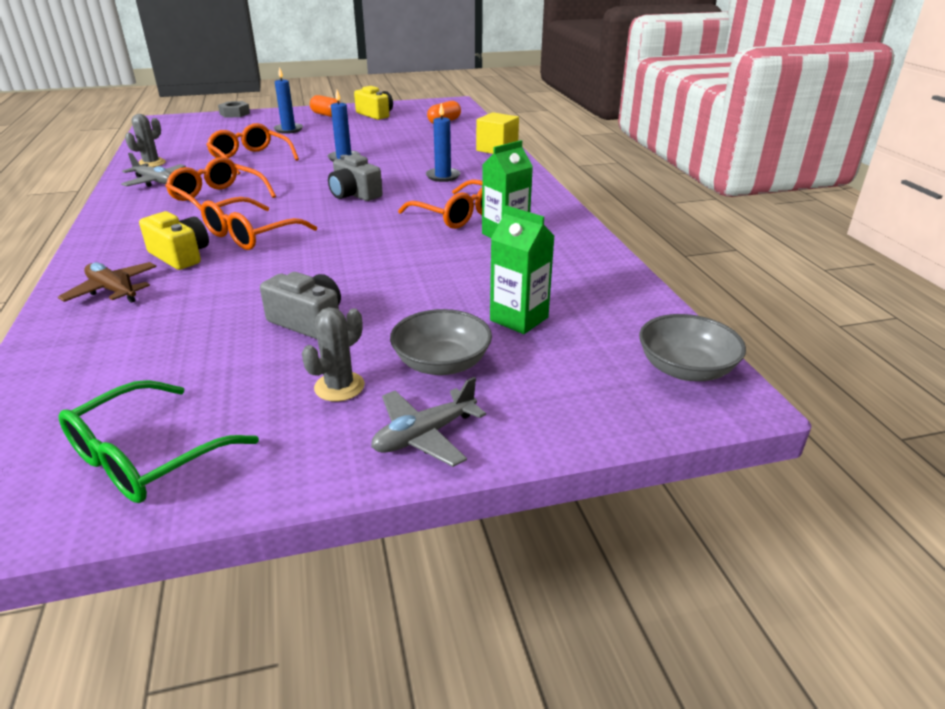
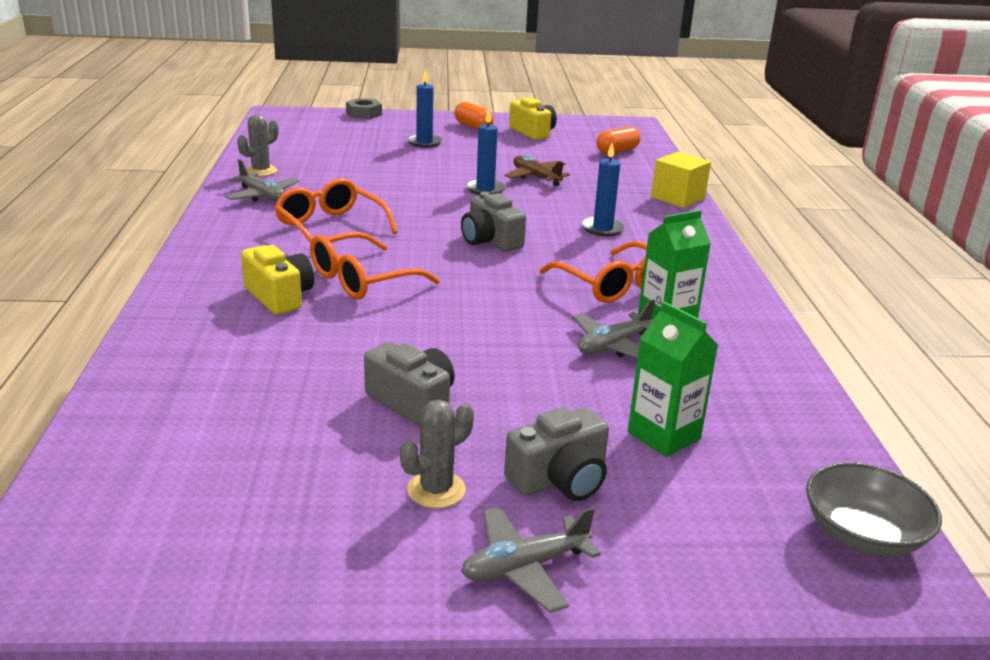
camera: 10 degrees right, 5 degrees down
brown plane [58,262,157,303] -> brown plane moved to [505,155,570,187]
green glasses [58,380,259,503] -> none
orange glasses [206,123,299,175] -> none
grey bowl [390,309,492,375] -> grey camera [504,407,609,501]
none -> grey plane [572,300,655,359]

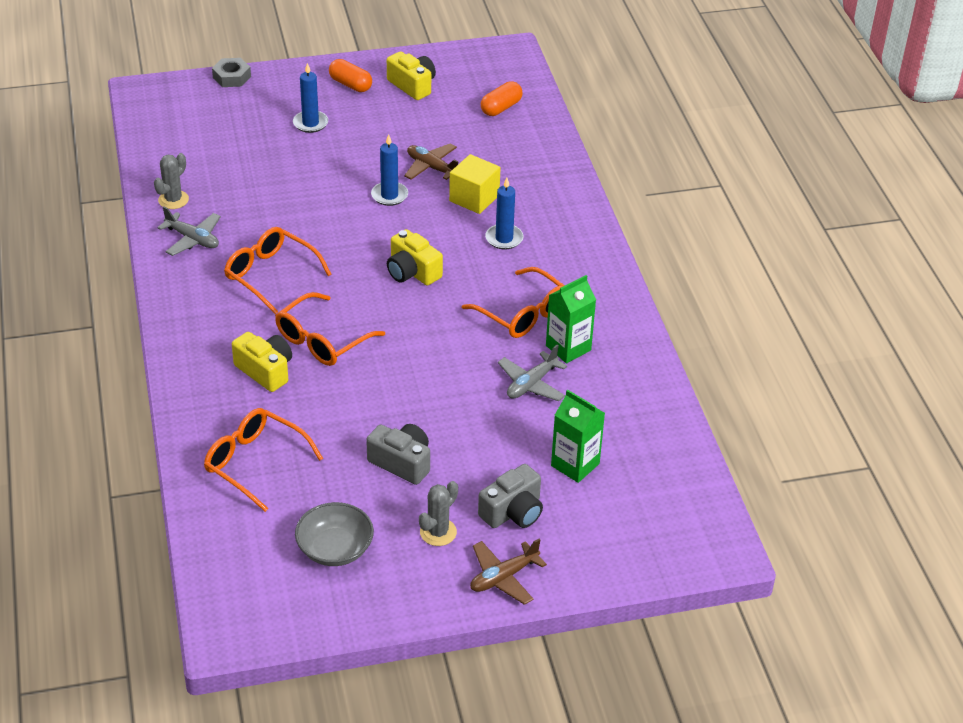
camera: 10 degrees left, 15 degrees up
grey camera [461,192,526,252] -> yellow camera [387,229,443,286]
grey plane [461,506,601,613] -> brown plane [470,539,547,605]
yellow cube [651,152,711,208] -> yellow cube moved to [449,154,501,214]
grey bowl [806,462,942,557] -> grey bowl moved to [295,502,374,566]
none -> orange glasses [204,408,323,512]

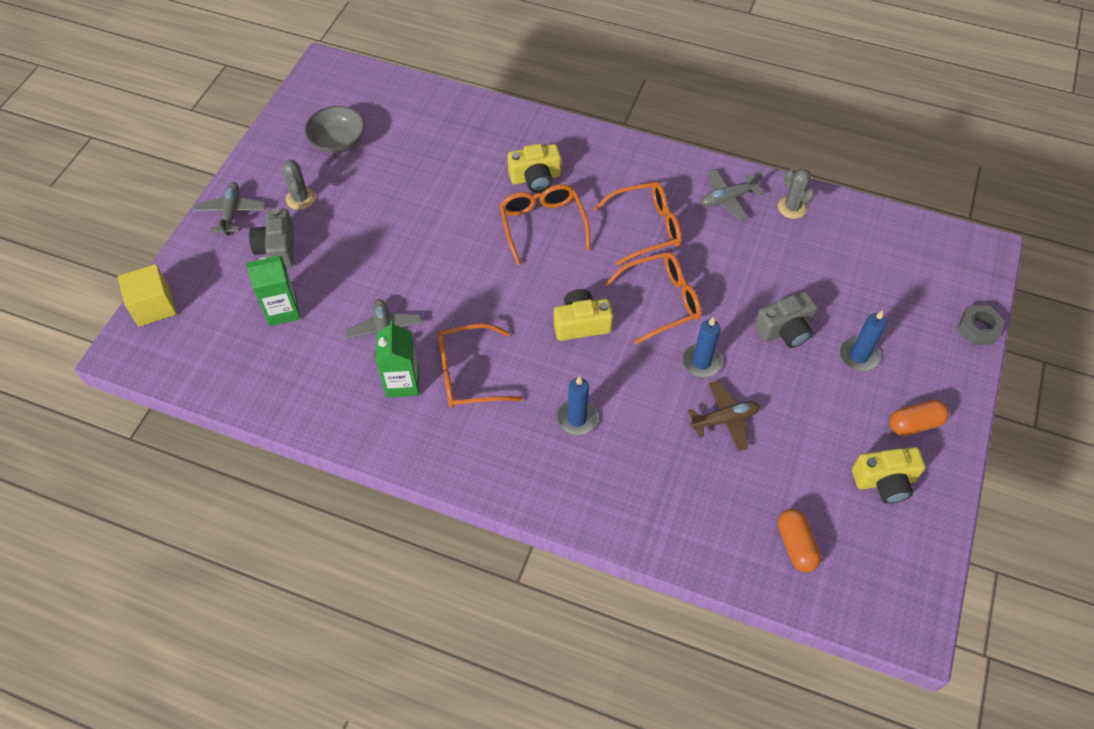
camera: 125 degrees right, 15 degrees up
orange glasses [204,408,323,512] -> orange glasses moved to [605,252,702,344]
grey camera [366,424,430,485] -> grey camera moved to [754,292,817,348]
yellow cube [449,154,501,214] -> yellow cube moved to [118,264,177,327]
brown plane [470,539,547,605] -> grey plane [194,182,266,236]

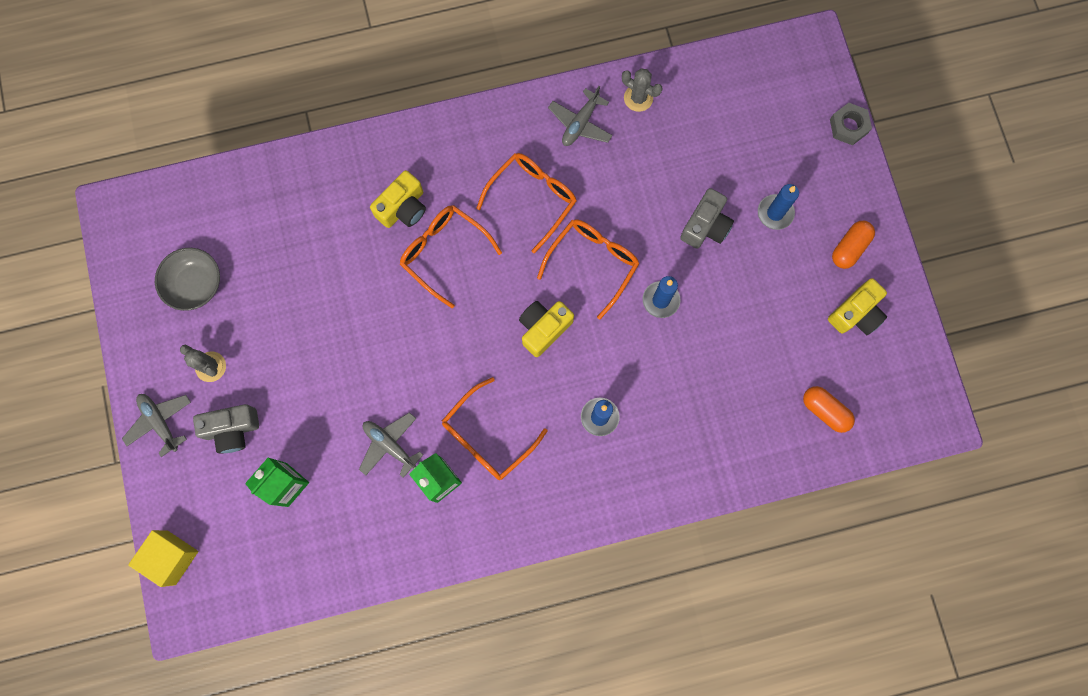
camera: 35 degrees left, 20 degrees up
grey camera [249,208,294,267] -> grey camera turned 60 degrees counterclockwise [193,404,259,454]
brown plane [688,381,760,452] -> none

